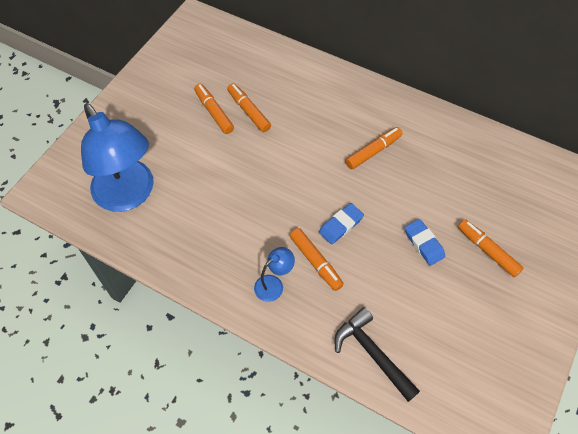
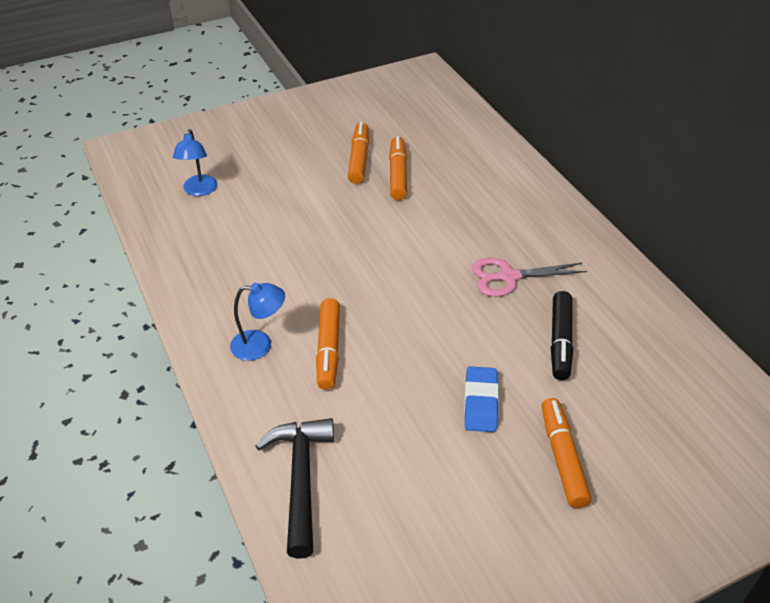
camera: 35 degrees right, 15 degrees down
blue lamp [81,103,154,212] -> blue lamp [173,129,217,196], size x0.42
blue eraser [319,203,364,245] -> none
orange marker [345,127,402,170] -> pink scissors [472,258,587,297]
none -> black marker [551,291,573,380]

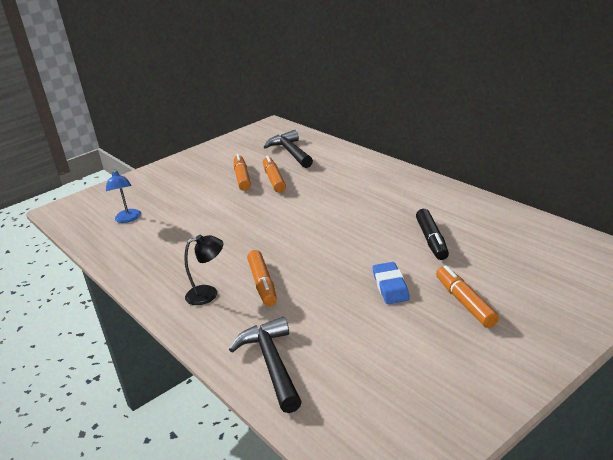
camera: 10 degrees left, 15 degrees down
blue lamp [230,283,285,361] -> black lamp [184,235,223,305]
pink scissors [472,258,587,297] -> none
none -> black hammer [264,130,313,168]

